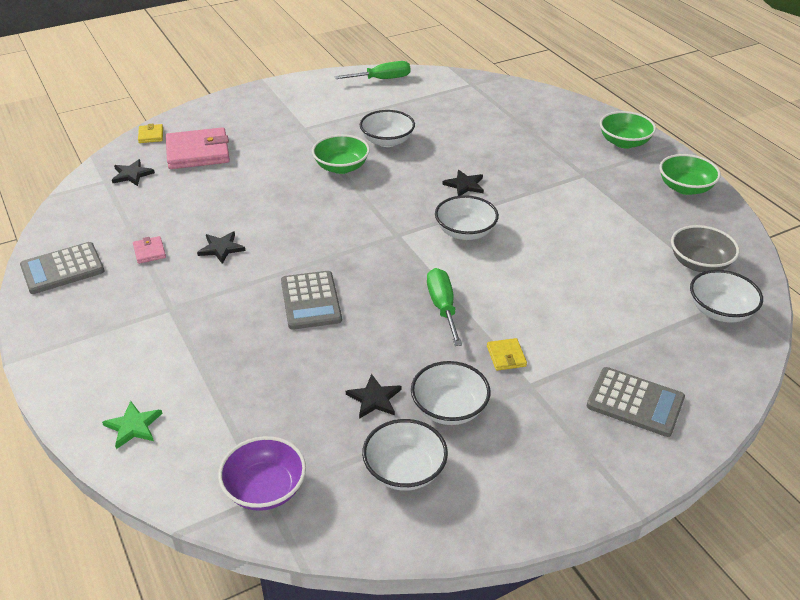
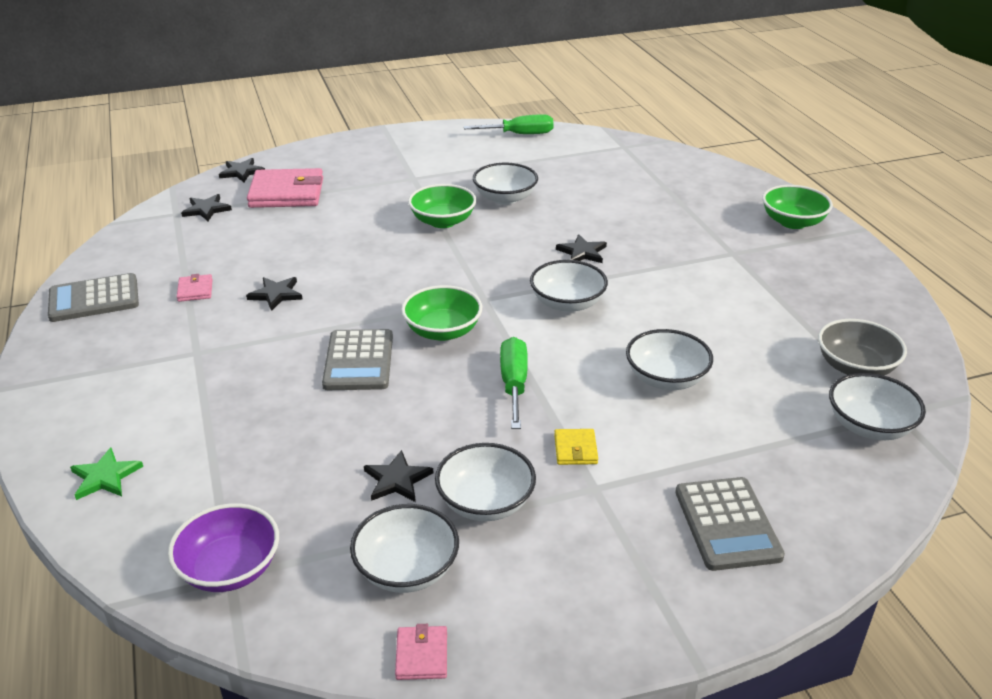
camera: 10 degrees right, 5 degrees down
yellow wallet [138,124,163,143] -> black star [219,158,265,182]
grey calculator [587,367,685,437] -> grey calculator turned 45 degrees clockwise [675,477,785,571]
green bowl [659,154,721,195] -> green bowl moved to [401,285,482,341]
none -> pink wallet [395,624,447,680]
none -> white bowl [626,329,713,390]

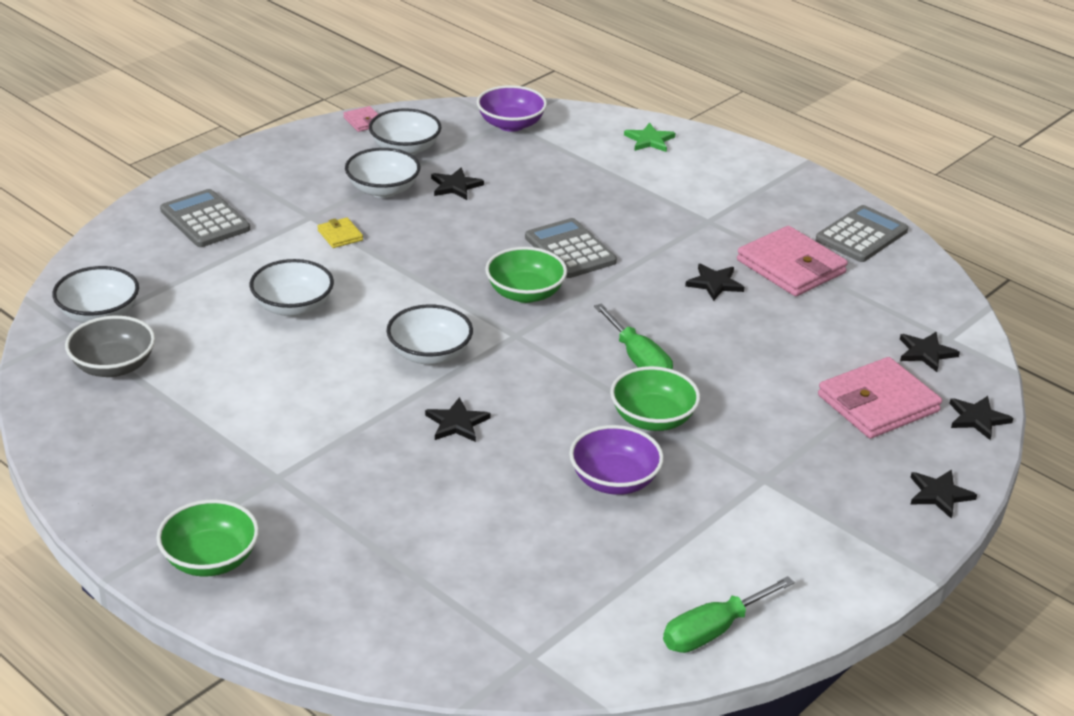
camera: 150 degrees right, 0 degrees up
pink wallet [177,274,213,302] -> pink wallet [737,226,848,296], size x2.18
white bowl [473,163,538,205] -> purple bowl [569,425,664,495]
green screwdriver [500,337,528,429] -> green screwdriver moved to [594,304,673,370]
none -> black star [911,470,977,519]

